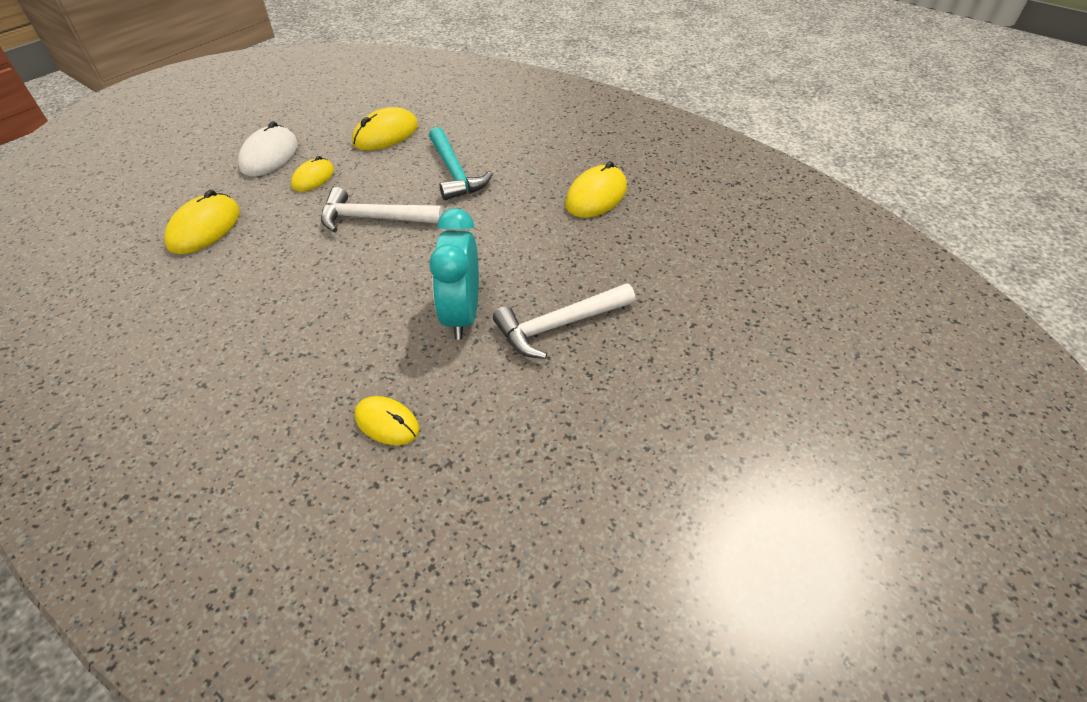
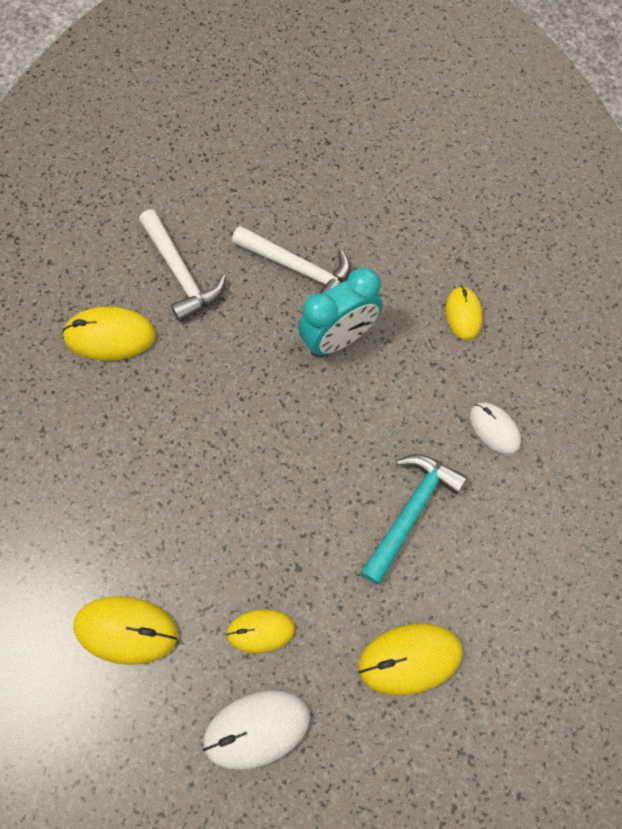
camera: 125 degrees left, 20 degrees up
white hammer [321,187,443,233] -> white hammer moved to [139,210,226,322]
turquoise hammer [429,127,493,200] -> turquoise hammer moved to [361,454,467,585]
none -> white mouse [470,403,521,454]

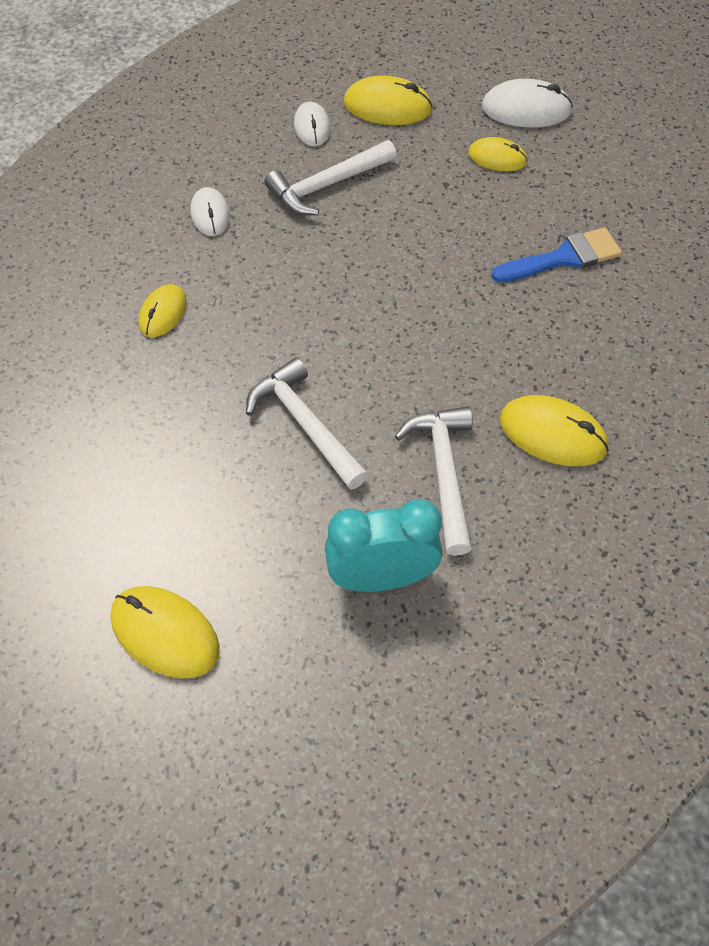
camera: 155 degrees left, 10 degrees down
yellow mouse [73,596,178,665] -> yellow mouse moved to [110,586,220,679]
turquoise clock [298,267,383,356] -> turquoise clock moved to [325,499,442,592]
turquoise hammer [361,454,467,585] -> white hammer [264,140,397,215]
none -> white mouse [294,102,331,146]
none -> blue brush [491,227,622,282]

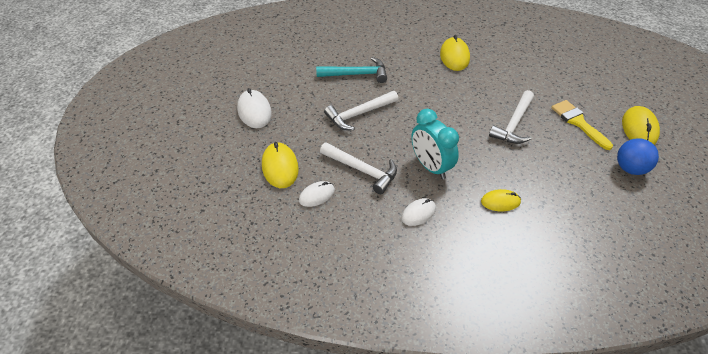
camera: 115 degrees left, 10 degrees down
turquoise clock [325,499,442,592] -> turquoise clock moved to [411,109,459,179]
white hammer [395,406,473,556] -> white hammer moved to [324,91,398,130]
yellow mouse [468,137,528,171] -> none
blue brush [491,227,622,282] -> turquoise hammer [316,57,387,83]
none -> yellow brush [551,100,613,150]
none -> blue ball [617,138,659,175]

